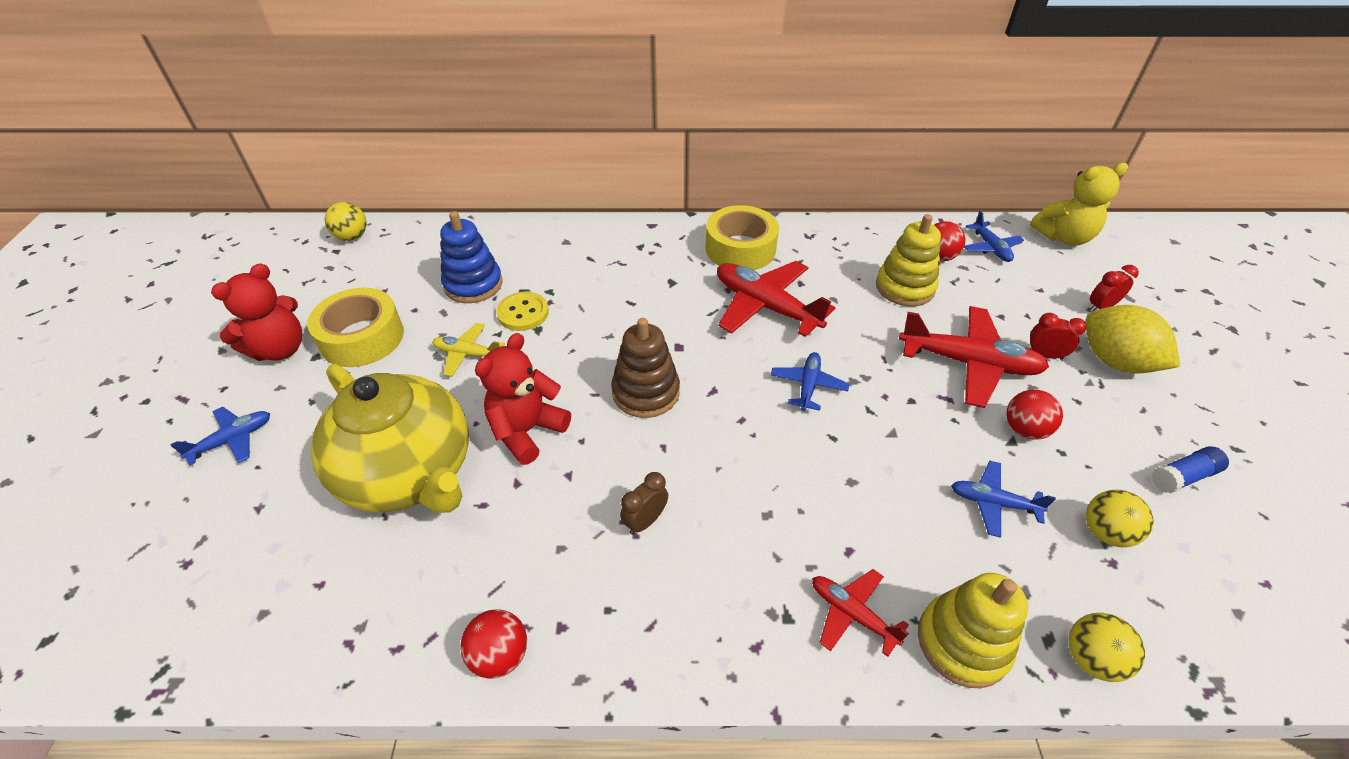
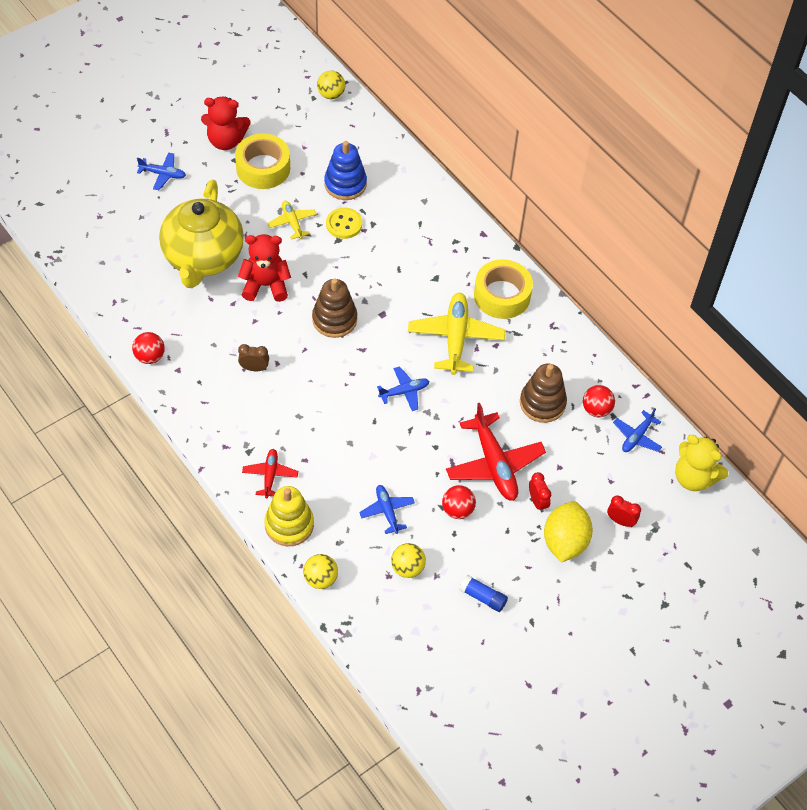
camera: 50 degrees right, 10 degrees up
red plane [717,261,835,337] -> yellow plane [408,293,505,375]
yellow stacking toy [876,214,941,307] -> brown stacking toy [520,363,567,423]

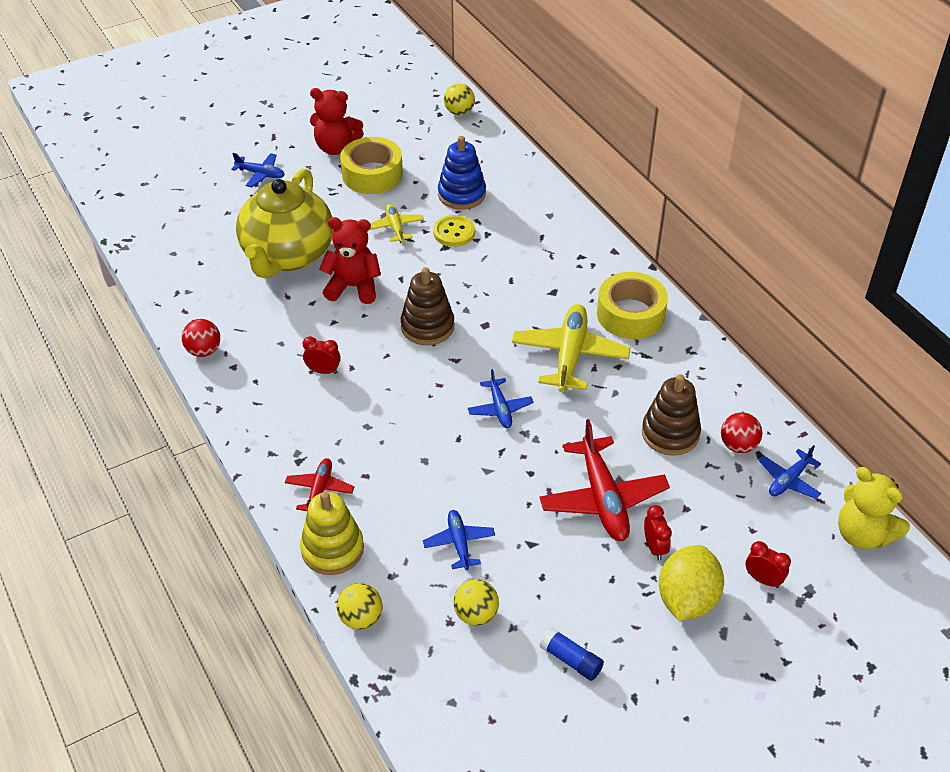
camera: 10 degrees right, 10 degrees down
brown clock [238,344,269,371] -> red clock [303,336,341,374]
blue plane [377,366,430,411] -> blue plane turned 90 degrees clockwise [468,369,534,428]
red ball [442,485,476,519] -> none

